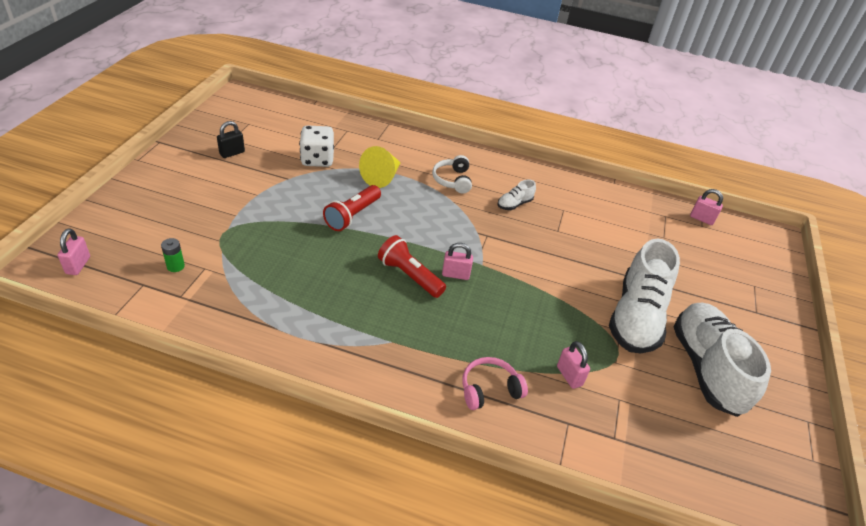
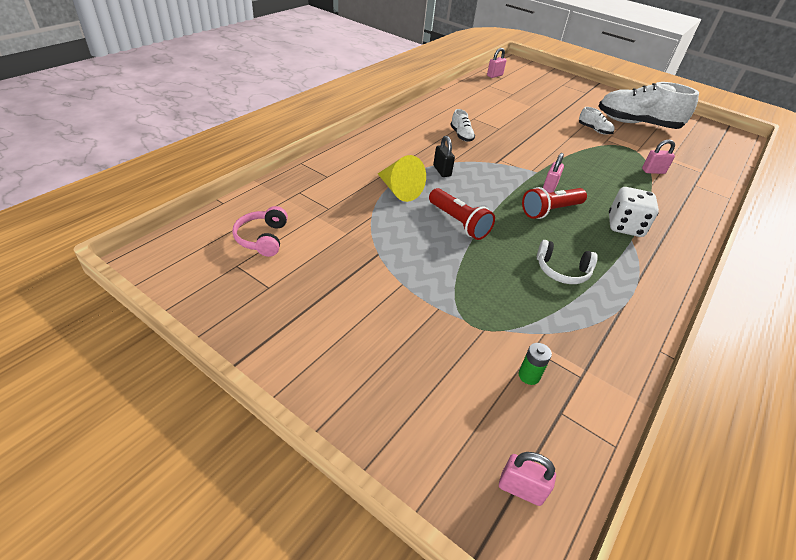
camera: 70 degrees left, 0 degrees up
black padlock [217,121,245,158] -> black padlock moved to [433,136,455,177]
white dice [299,125,334,167] -> white dice moved to [609,187,659,237]
white headphones [432,155,472,194] -> white headphones moved to [537,240,598,284]
pink headphones [462,357,528,410] -> pink headphones moved to [232,206,288,257]
white shoe [609,238,680,353] -> white shoe [579,107,615,135], size x0.43

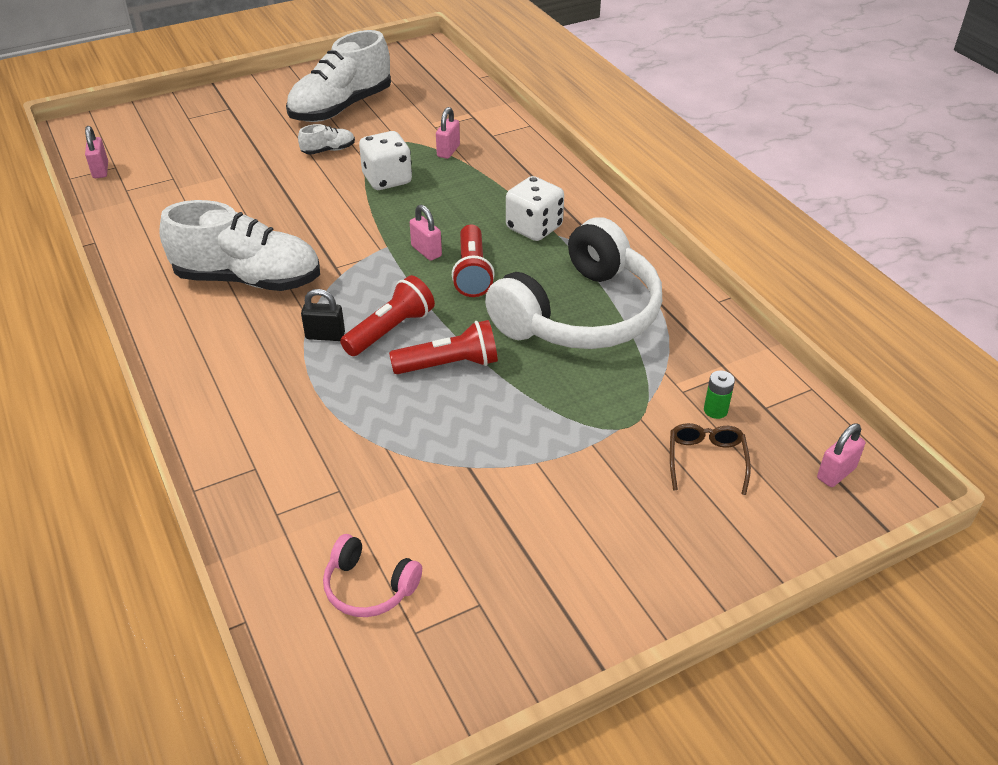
camera: 60 degrees left, 0 degrees up
yellow cone [378,155,426,202] -> none
white shoe [450,109,475,142] -> white shoe [159,200,320,291], size x2.34
white headphones [537,240,598,284] -> white headphones [485,217,662,349], size x2.30
none -> red flashlight [340,275,435,356]
none -> white dice [359,131,412,190]
none -> brown glasses [670,423,751,495]

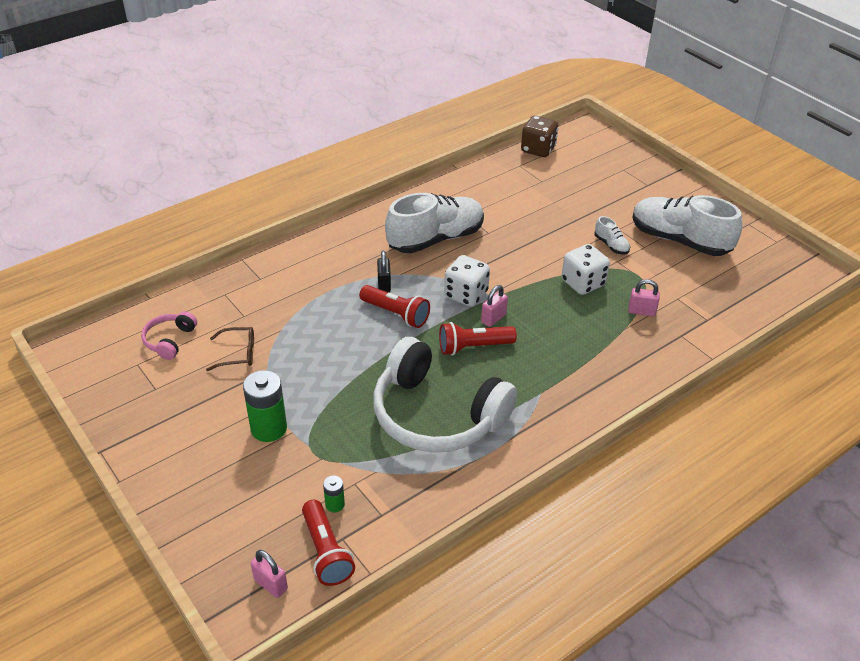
camera: 80 degrees right, 0 degrees up
pink padlock [85,126,108,178] -> brown dice [521,116,559,157]
white shoe [159,200,320,291] -> white shoe turned 120 degrees counterclockwise [385,193,484,253]
red flashlight [389,320,498,374] -> red flashlight moved to [302,500,355,586]
white dice [506,176,564,241] -> white dice moved to [444,255,490,307]
brown glasses [670,423,751,495] -> brown glasses moved to [206,327,254,371]
none -> green battery [243,370,287,442]

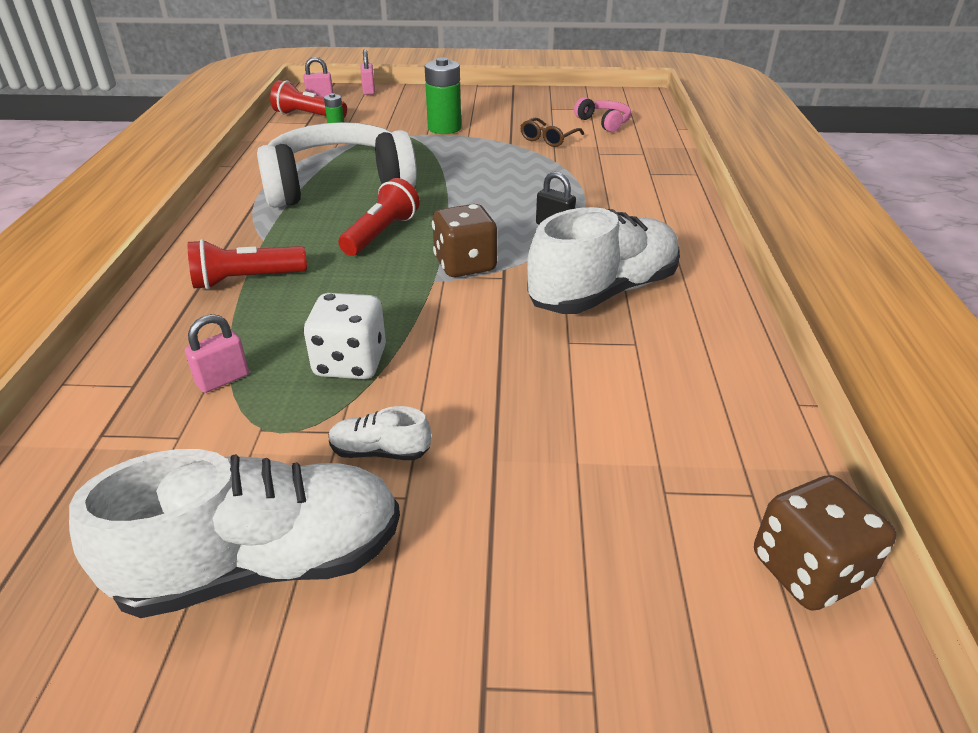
camera: 130 degrees right, 5 degrees down
red flashlight [359,285,430,328] -> red flashlight moved to [188,239,307,289]
white shoe [385,193,484,253] -> white shoe turned 135 degrees counterclockwise [527,207,680,314]
white dice [444,255,490,307] -> brown dice [432,204,498,277]
pink padlock [481,285,508,327] -> pink padlock moved to [361,49,375,95]

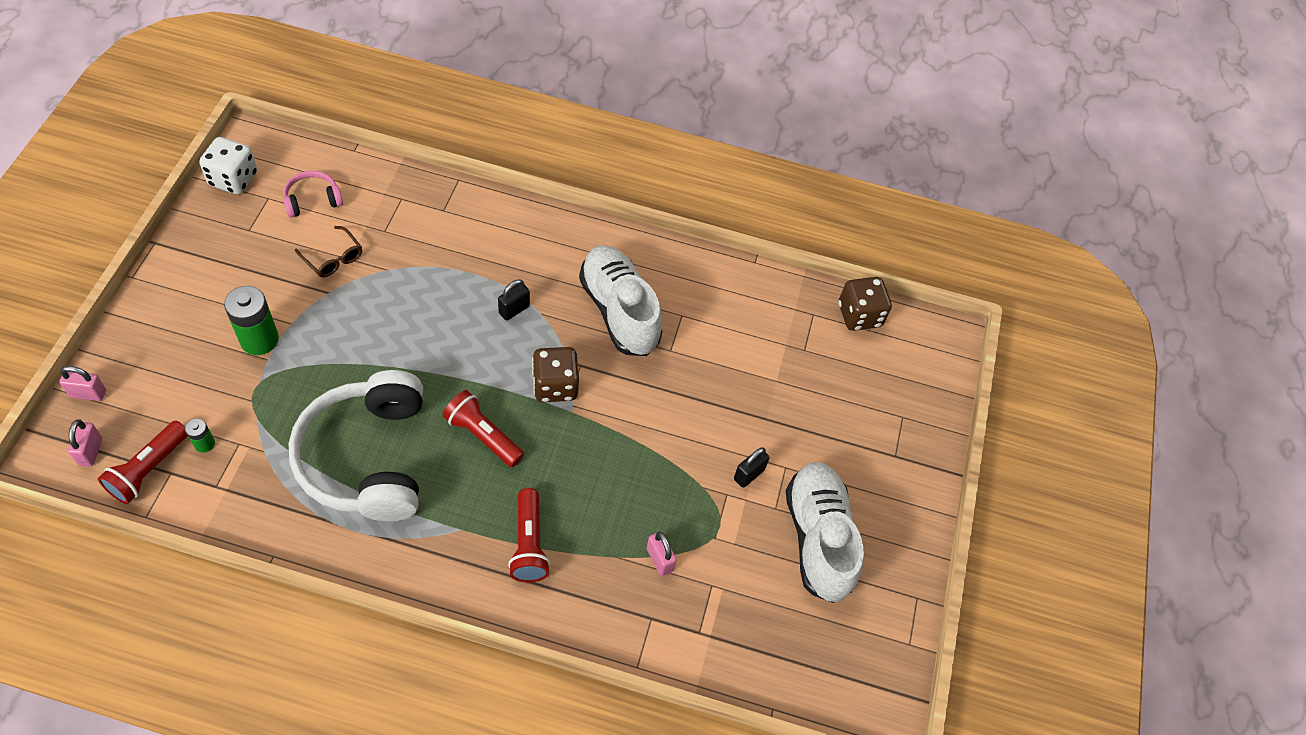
camera: 85 degrees left, 20 degrees up
white dice [303,293,386,379] -> white dice moved to [199,137,257,194]
white shoe [329,406,431,460] -> black padlock [734,447,770,488]

